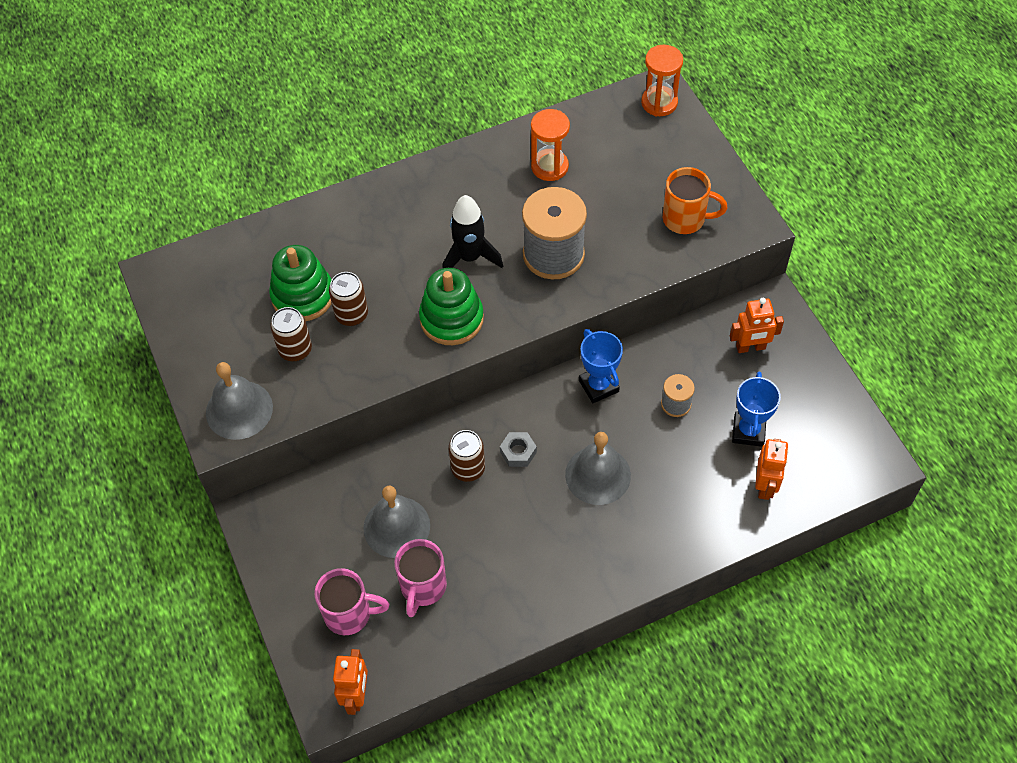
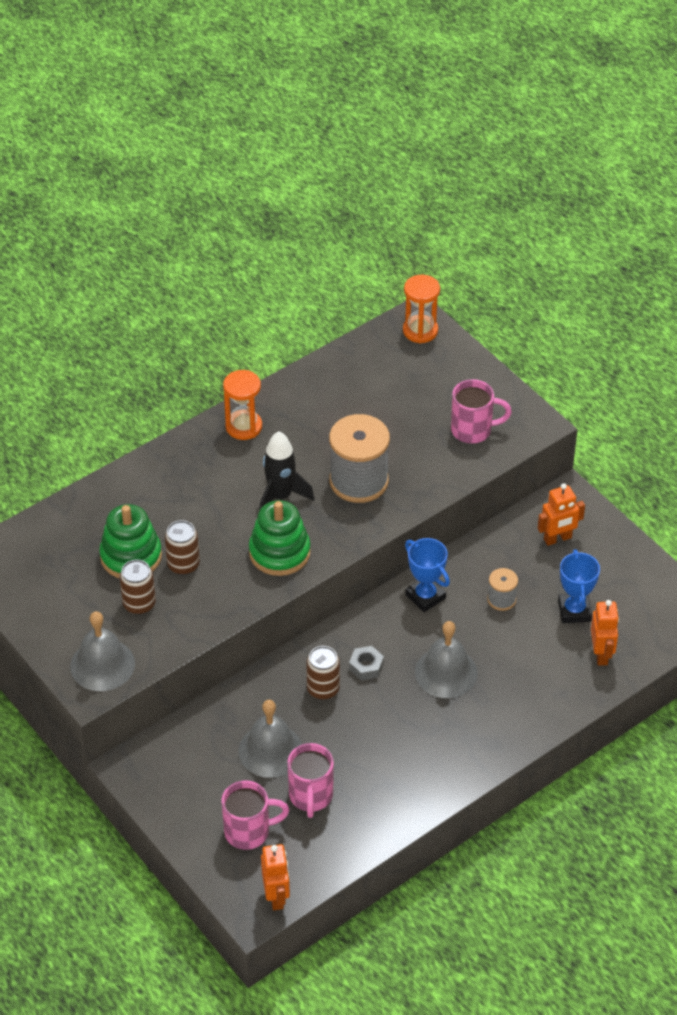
camera: 15 degrees left, 10 degrees down
orange hourglass [531,109,570,181] -> orange hourglass moved to [223,370,262,440]
orange mug [663,167,728,234] -> pink mug [451,379,512,444]

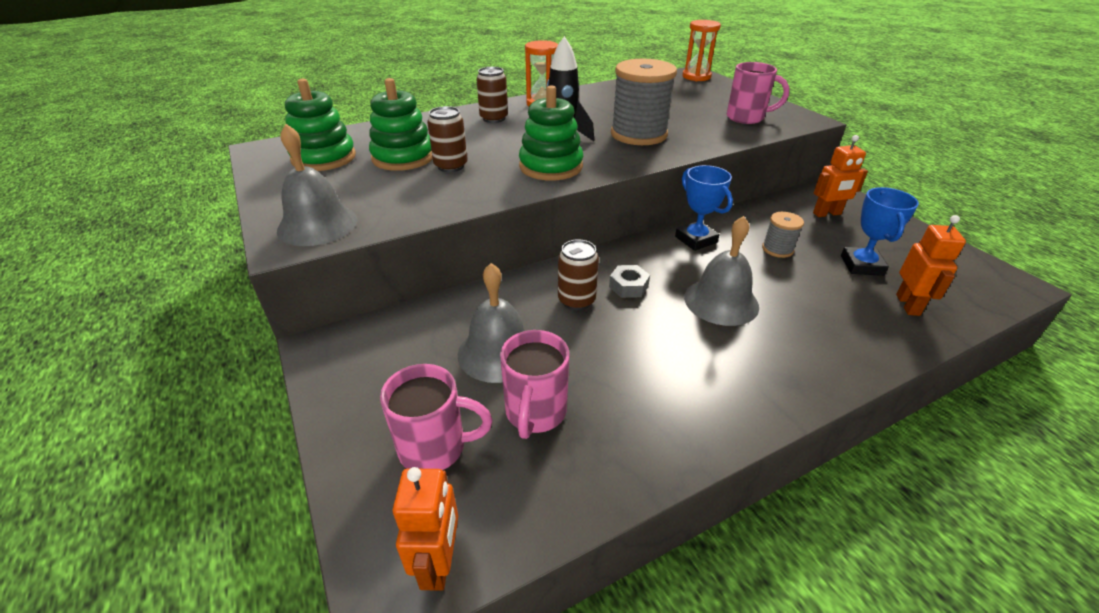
camera: 10 degrees right, 10 degrees down
brown can [120,560,156,615] -> brown can moved to [476,67,508,123]
none -> green stacking toy [285,79,356,171]

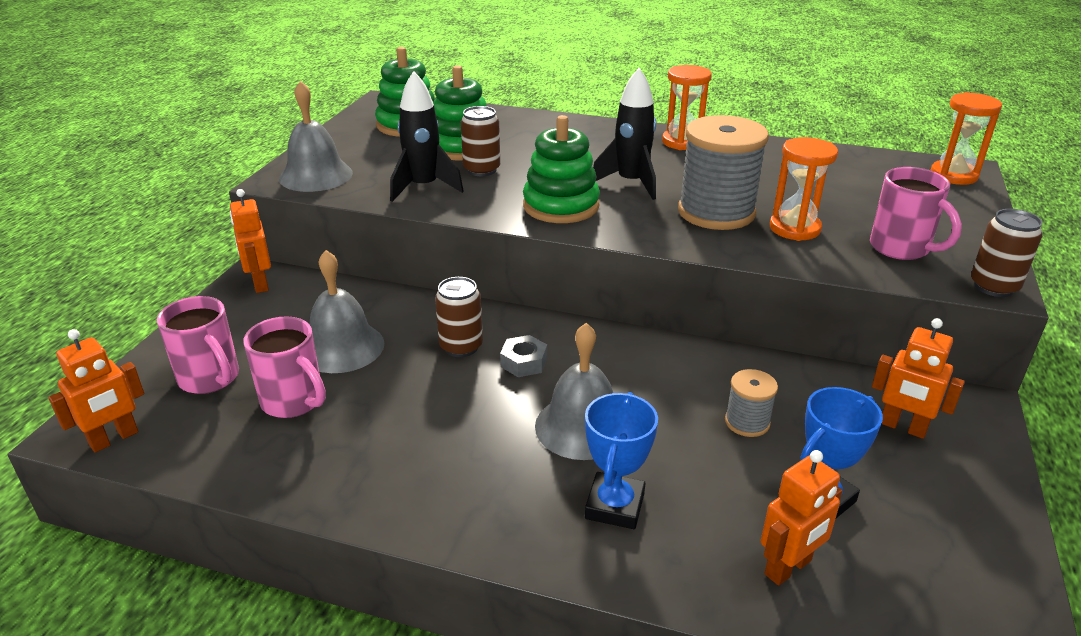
camera: 45 degrees right, 5 degrees down
brown can [476,67,508,123] -> brown can moved to [971,209,1042,297]
pink mug [500,330,570,439] -> pink mug turned 105 degrees counterclockwise [243,316,326,418]
blue trophy [675,165,733,251] -> blue trophy moved to [585,392,658,529]
none -> orange robot [230,189,271,293]
none -> black rocket [390,71,464,202]
none -> orange hourglass [770,137,838,241]

